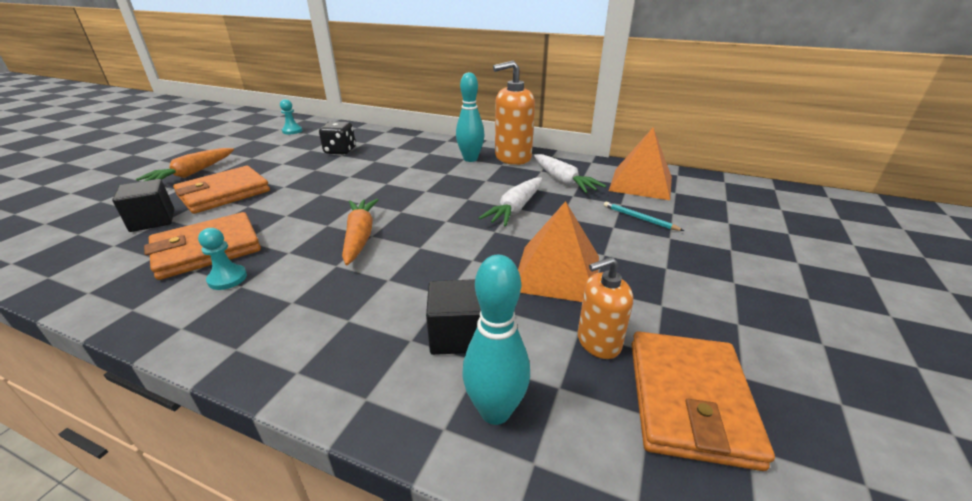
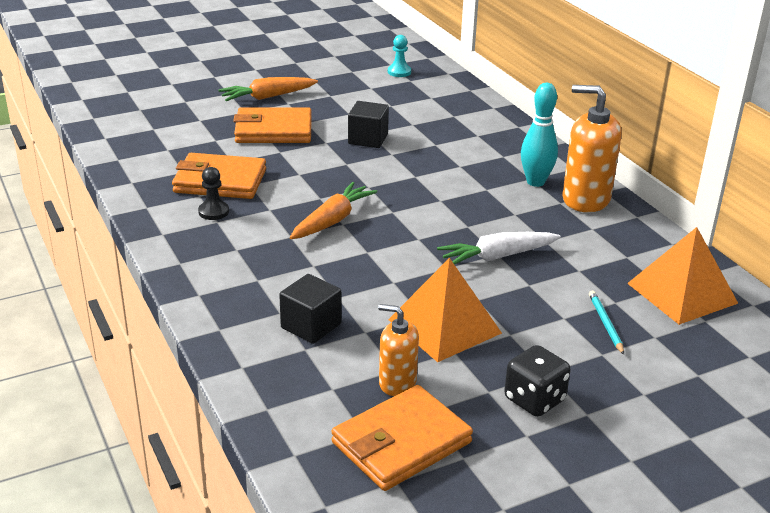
camera: 40 degrees right, 0 degrees up
black cube [112,179,174,232] -> black cube moved to [348,101,389,148]
turquoise pawn [198,228,247,290] -> black pawn [198,167,229,220]
black dice [319,121,356,155] -> black dice moved to [504,345,571,417]
turquoise bowling pin [462,255,530,425] -> none
white carrot [534,154,606,193] -> none

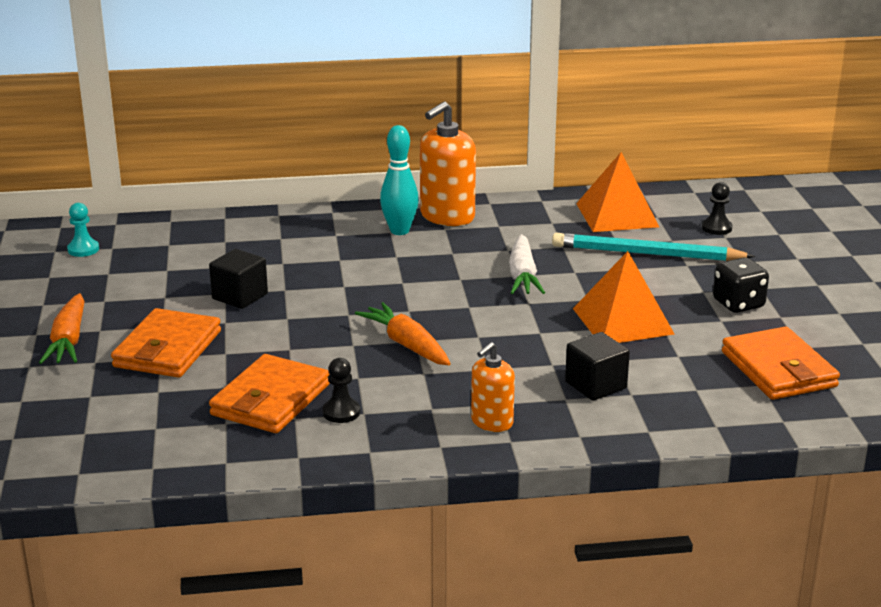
camera: 70 degrees left, 5 degrees down
orange soap dispenser [378,304,419,396] -> orange soap dispenser moved to [471,342,515,432]
turquoise pencil [589,291,624,355] -> turquoise pencil [552,233,755,261], size x2.21
none -> black pawn [702,182,733,235]

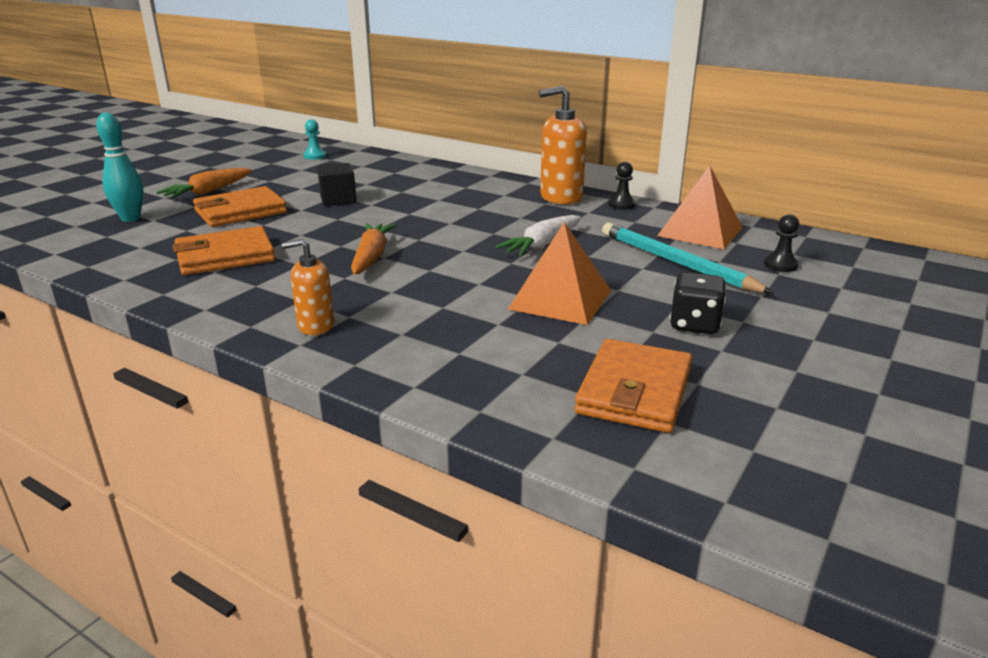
camera: 40 degrees right, 0 degrees up
black pawn [323,358,360,423] -> black pawn moved to [608,162,636,210]
turquoise bowling pin [380,125,419,235] -> turquoise bowling pin moved to [96,113,144,222]
black cube [565,332,630,401] -> none

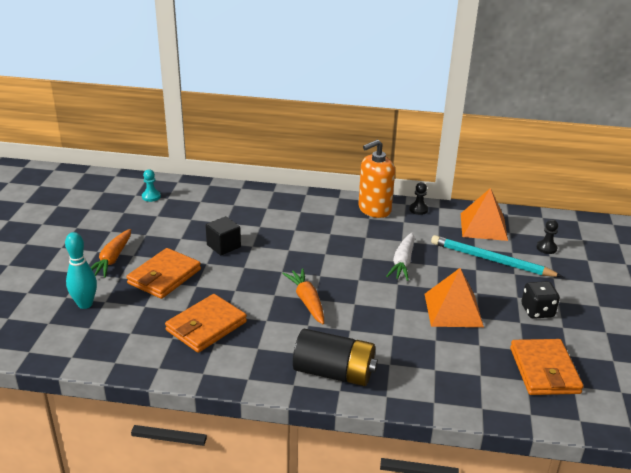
camera: 25 degrees left, 5 degrees up
orange soap dispenser [282,239,334,335] -> black battery [293,329,378,386]

